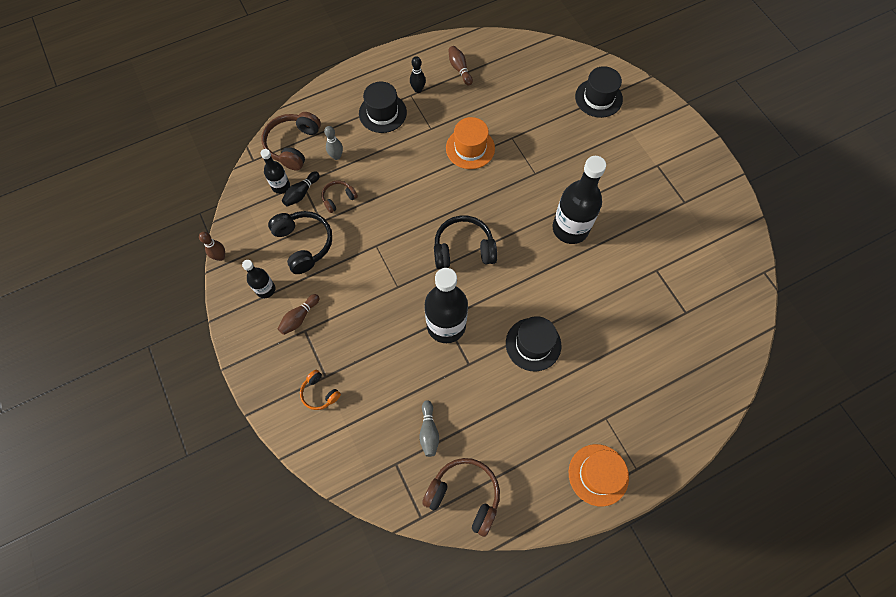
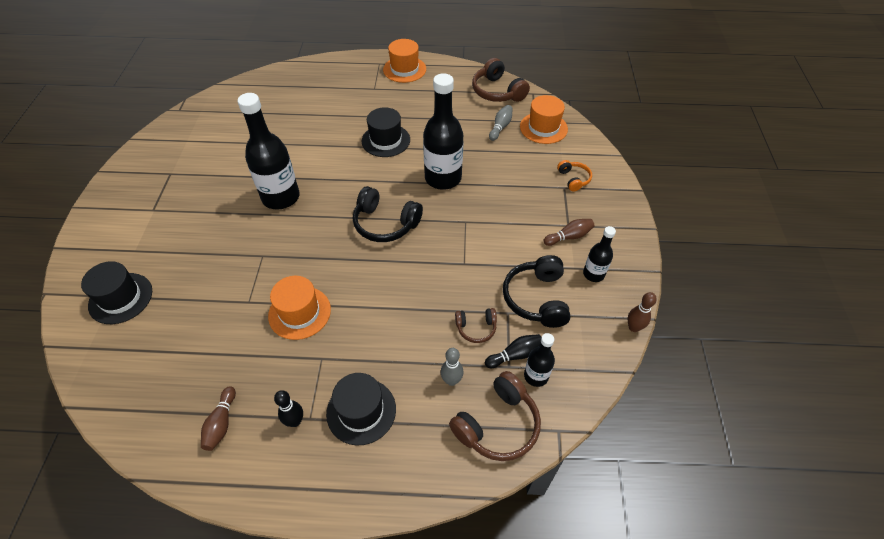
camera: 150 degrees left, 15 degrees down
none -> orange hat [520,95,568,144]

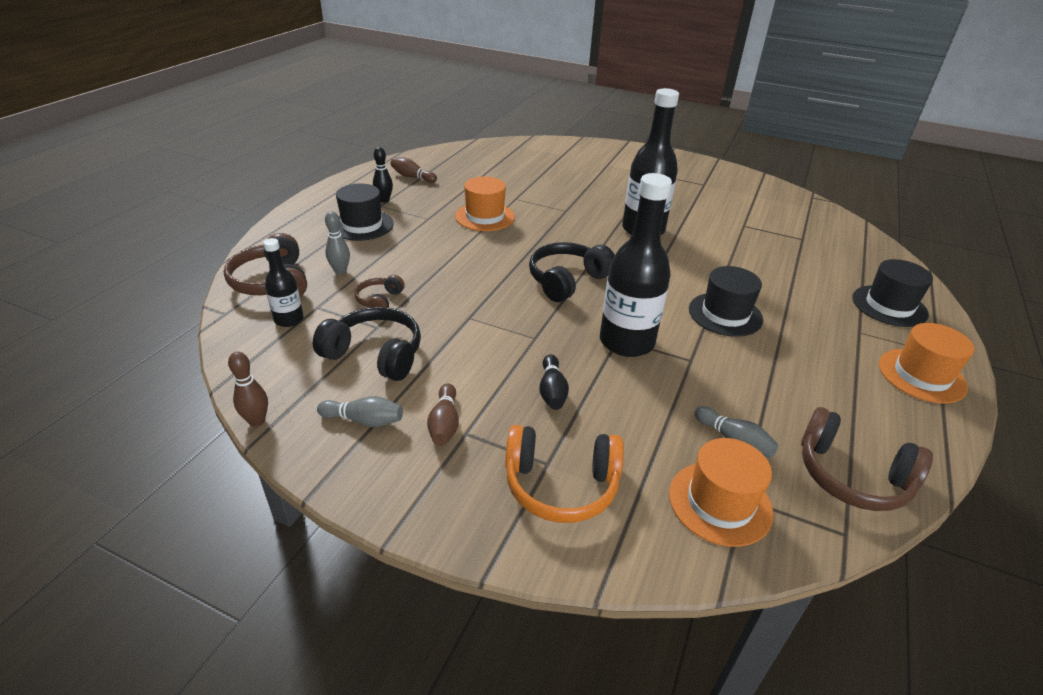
camera: 110 degrees right, 15 degrees down
black hat [81,261,152,324] -> black hat moved to [852,259,933,327]
brown headphones [472,58,530,102] -> brown headphones turned 135 degrees counterclockwise [801,407,933,511]
black bowling pin [485,334,542,368] -> black bowling pin moved to [539,354,569,410]
orange headphones [557,160,592,192] -> orange headphones [505,425,624,523], size x1.80
black bottle [583,226,616,282] -> grey bowling pin [317,396,403,427]

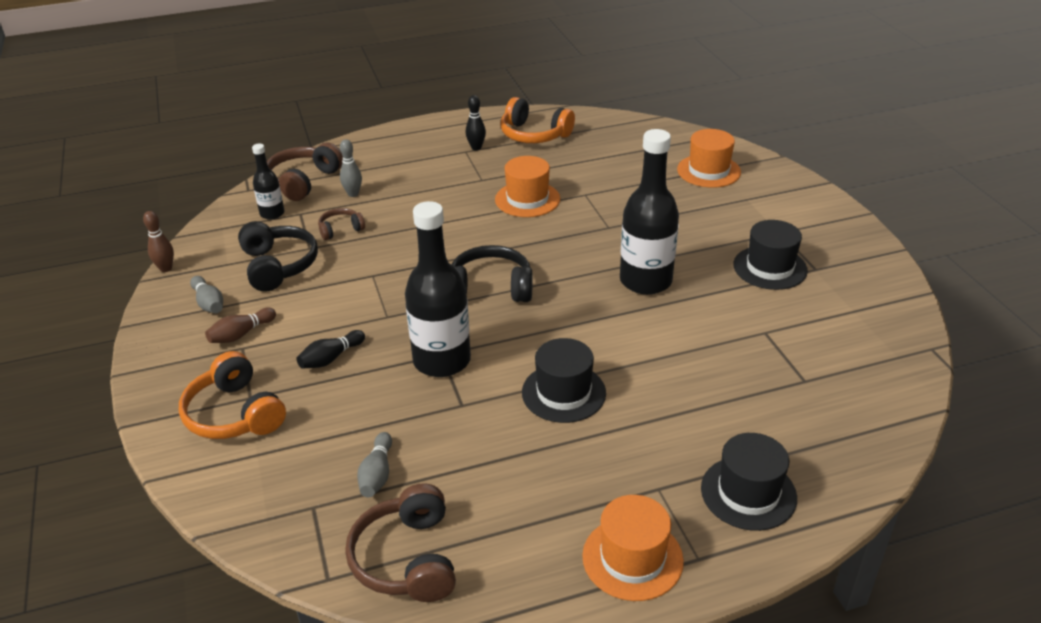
camera: 50 degrees right, 0 degrees up
black hat [336,184,394,241] -> black hat moved to [733,220,808,290]
brown bowling pin [391,158,437,183] -> orange headphones [500,97,575,143]
orange hat [669,438,774,547] -> orange hat moved to [677,129,741,188]

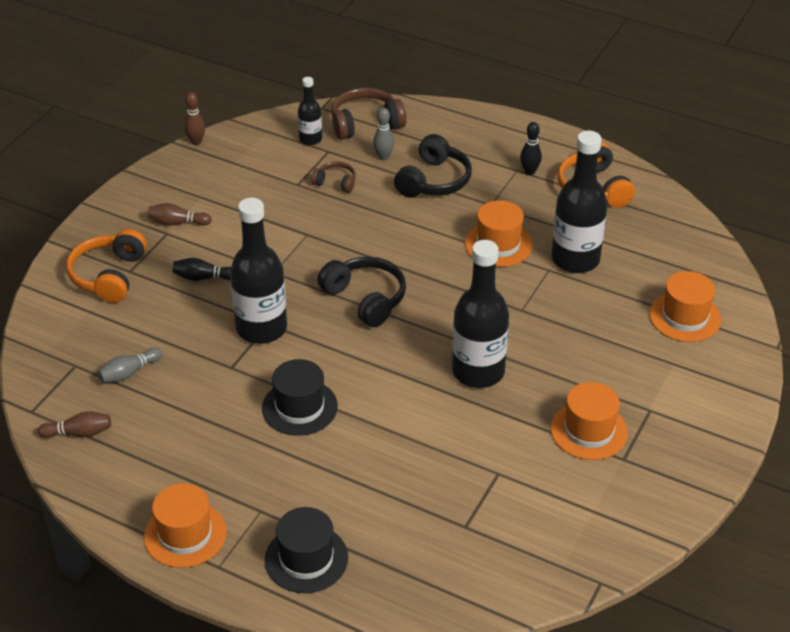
camera: 45 degrees right, 5 degrees up
grey bowling pin [190,276,223,313] -> none
black headphones [238,221,318,292] -> black headphones moved to [394,134,472,198]
brown headphones [345,483,456,602] -> brown bowling pin [37,411,111,438]
black hat [733,220,808,290] -> orange hat [551,382,628,460]
none -> black bottle [551,131,608,273]

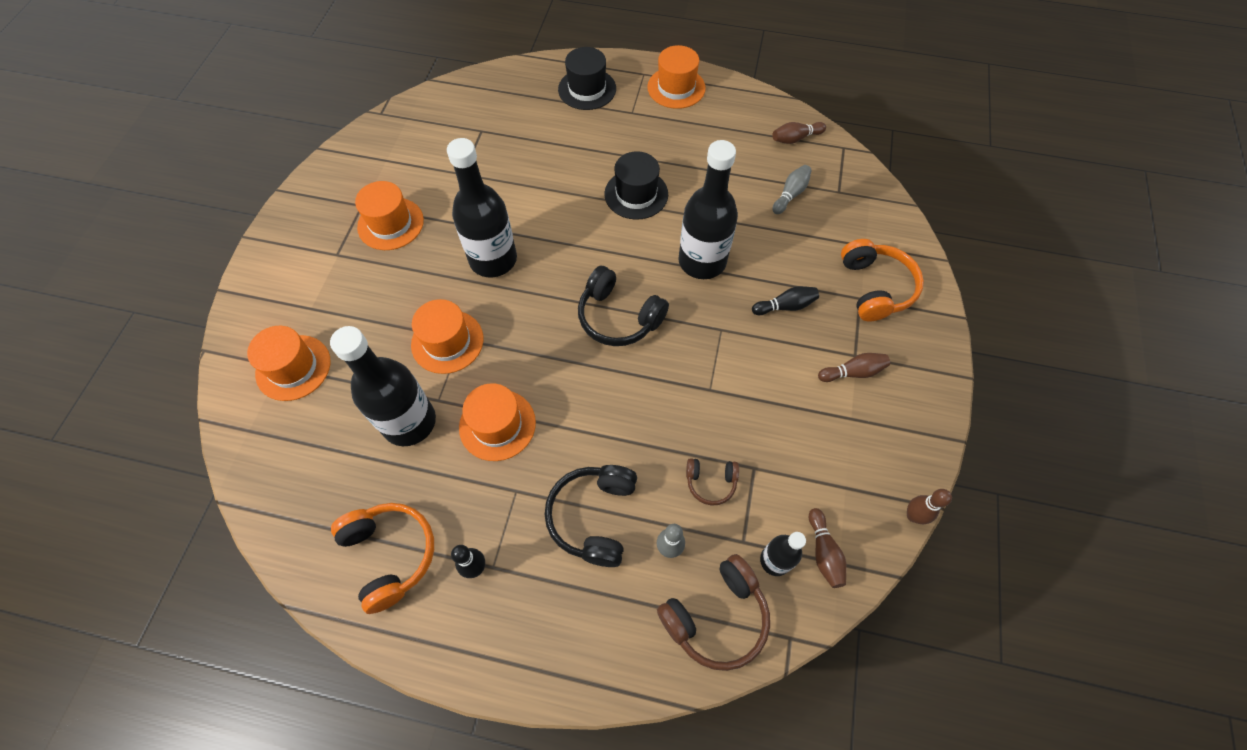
camera: 165 degrees right, 20 degrees up
none -> orange hat [411,299,484,374]
none -> brown bowling pin [809,508,846,588]

